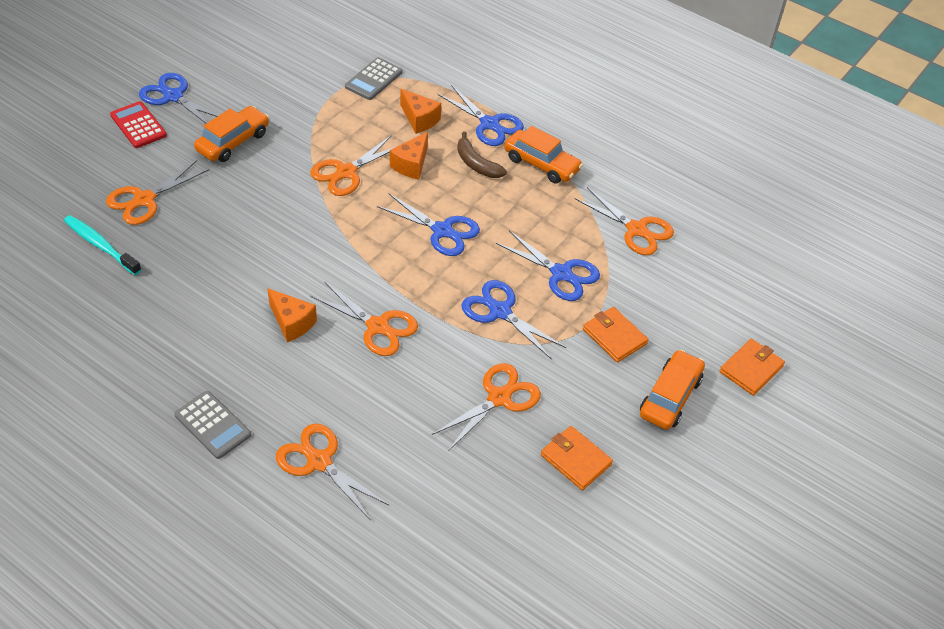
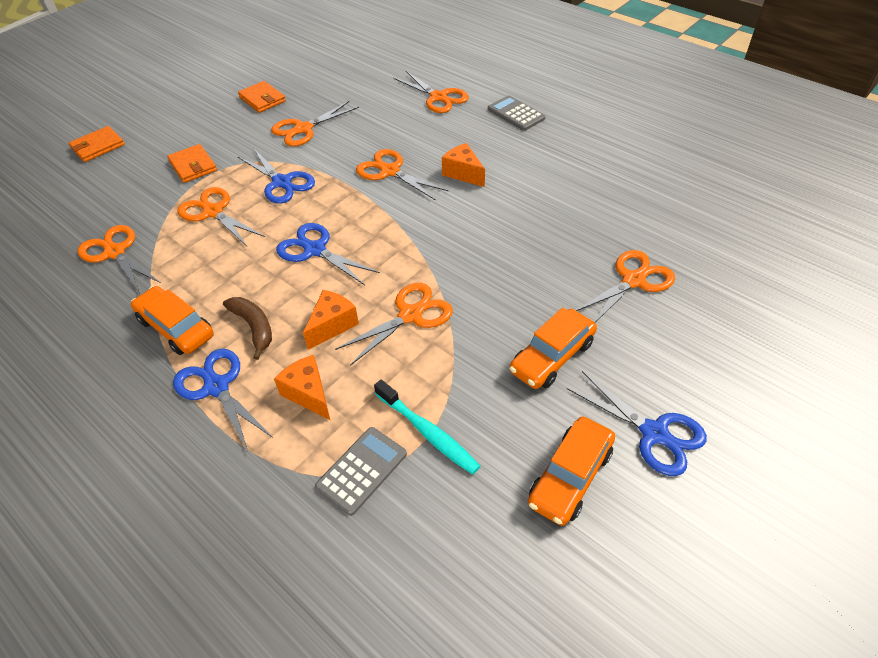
camera: 170 degrees left, 0 degrees up
turquoise toothbrush [64,215,142,275] -> turquoise toothbrush moved to [374,380,480,475]
red calculator [110,101,167,148] -> none
blue scissors [496,231,600,301] -> orange scissors [177,187,265,246]
orange car [640,350,705,430] -> orange car moved to [528,417,615,526]

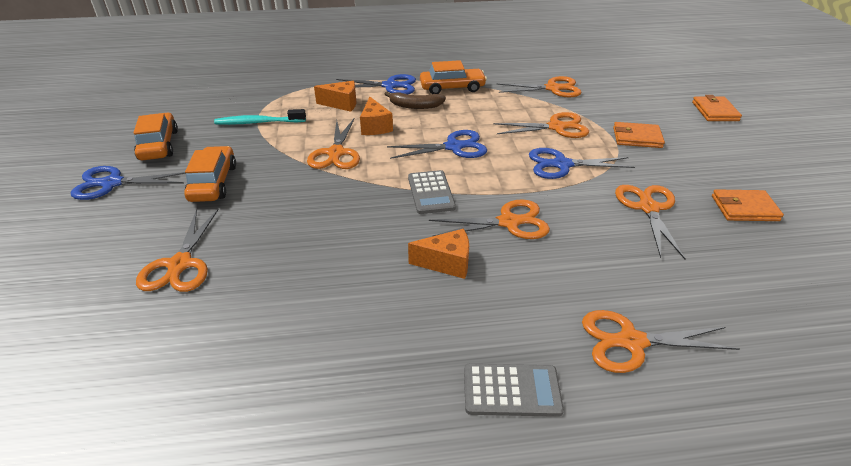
camera: 130 degrees right, 10 degrees down
grey calculator [315,427,407,516] -> grey calculator moved to [408,170,456,214]

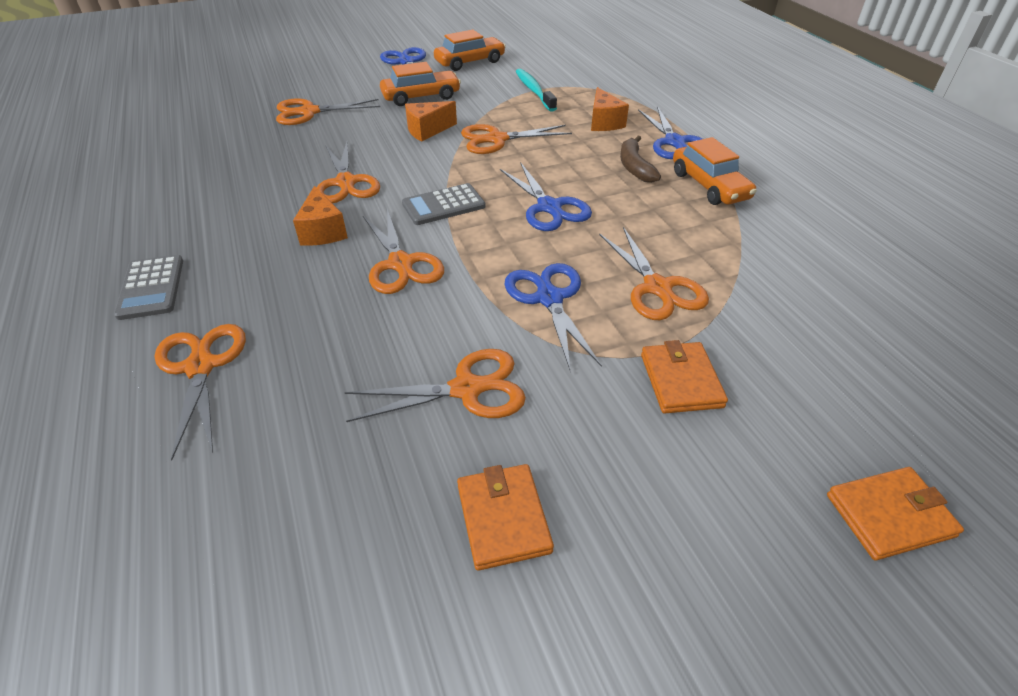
camera: 75 degrees right, 5 degrees up
orange cheese [360,97,393,135] -> orange cheese moved to [405,101,457,142]
orange scissors [496,76,582,97] -> orange scissors moved to [316,142,380,203]

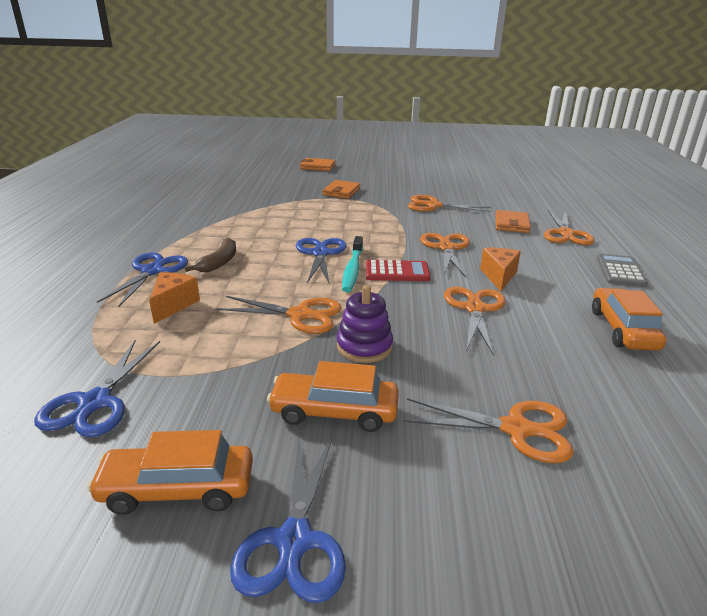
camera: 155 degrees left, 15 degrees down
grey calculator [402,183,485,225] -> red calculator [366,260,430,281]
orange cheese [405,101,457,142] -> purple stacking toy [337,285,393,363]
orange wallet [457,464,554,571] -> orange wallet moved to [496,210,531,233]
blue scissors [504,263,602,371] -> blue scissors moved to [34,340,160,437]
turquoise toothbrush [515,69,557,112] -> turquoise toothbrush moved to [342,236,363,292]
orange scissors [599,227,709,320] -> none
orange car [673,137,757,205] -> orange car moved to [592,288,667,351]

